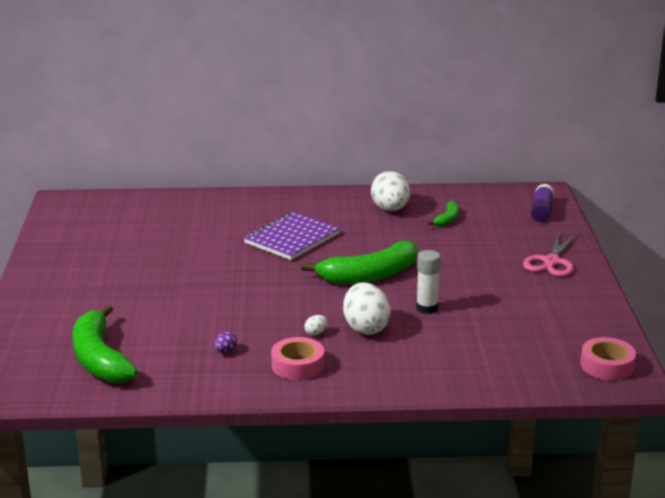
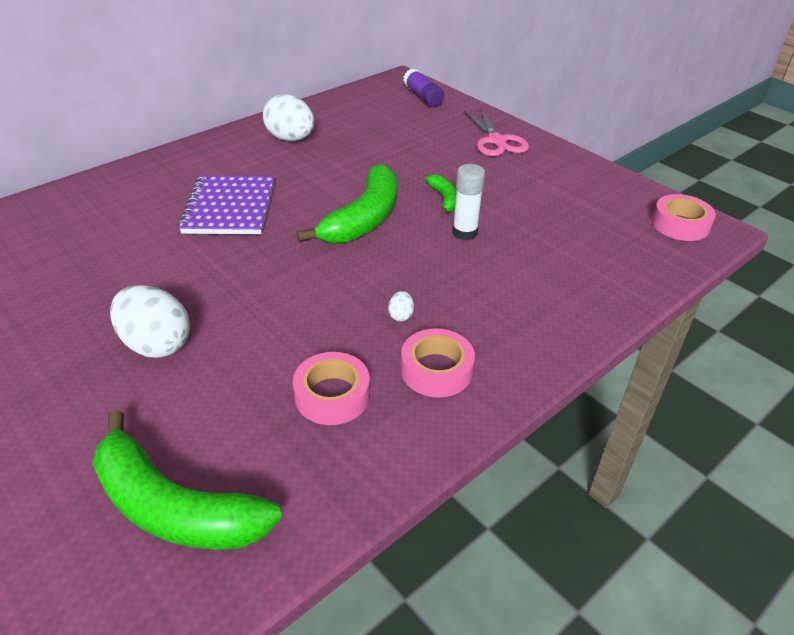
camera: 40 degrees left, 15 degrees up
purple egg [214,332,237,353] -> pink tape [293,352,370,425]
white egg [343,282,391,335] -> white egg moved to [110,285,190,358]
green banana [427,201,459,227] -> green banana moved to [425,174,457,216]

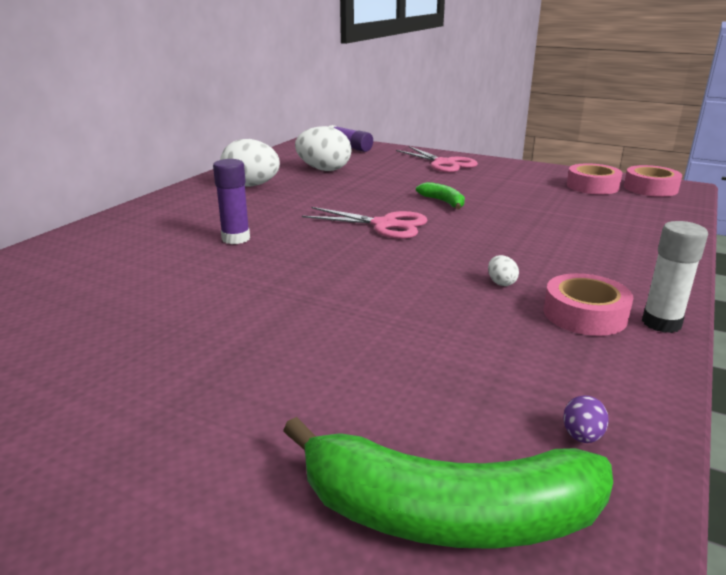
camera: 20 degrees left, 15 degrees down
white egg [110,285,190,358] -> white egg moved to [295,126,351,171]
purple notebook [178,175,274,235] -> purple glue stick [213,159,250,244]
pink tape [293,352,370,425] -> pink tape moved to [567,163,622,194]
green banana [297,163,397,243] -> pink scissors [302,207,428,239]
white glue stick [452,164,485,240] -> white glue stick moved to [642,221,708,333]
none -> purple egg [563,396,609,443]

